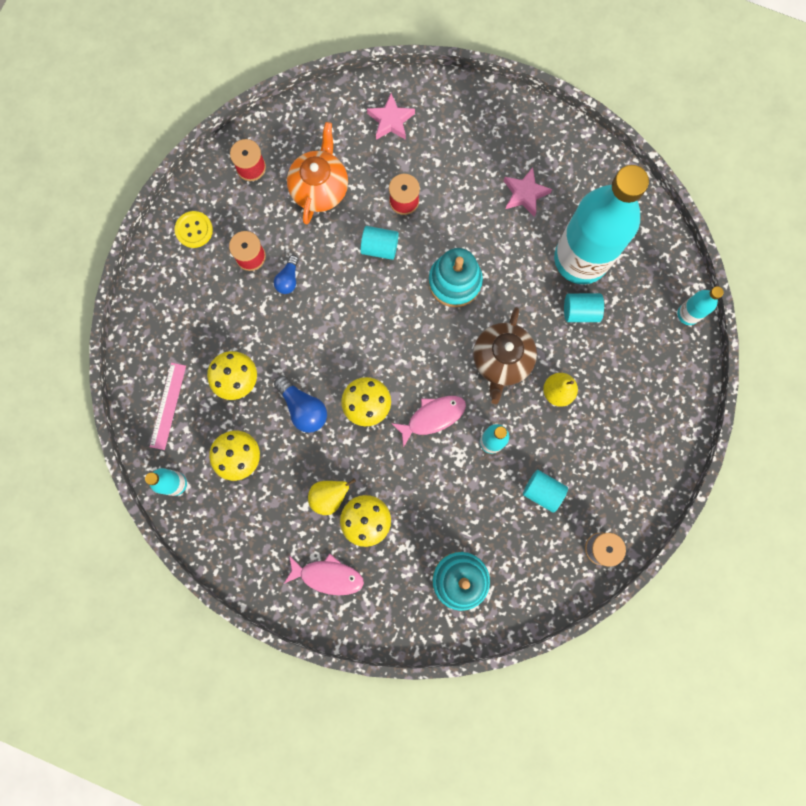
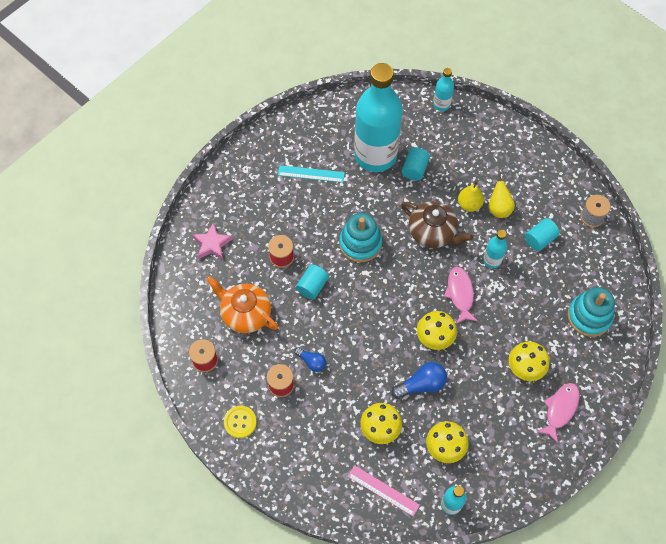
camera: 70 degrees left, 15 degrees down
yellow pear [308,479,356,515] -> yellow pear moved to [488,173,515,218]
pink star [504,167,552,217] -> turquoise ruler [278,165,345,183]

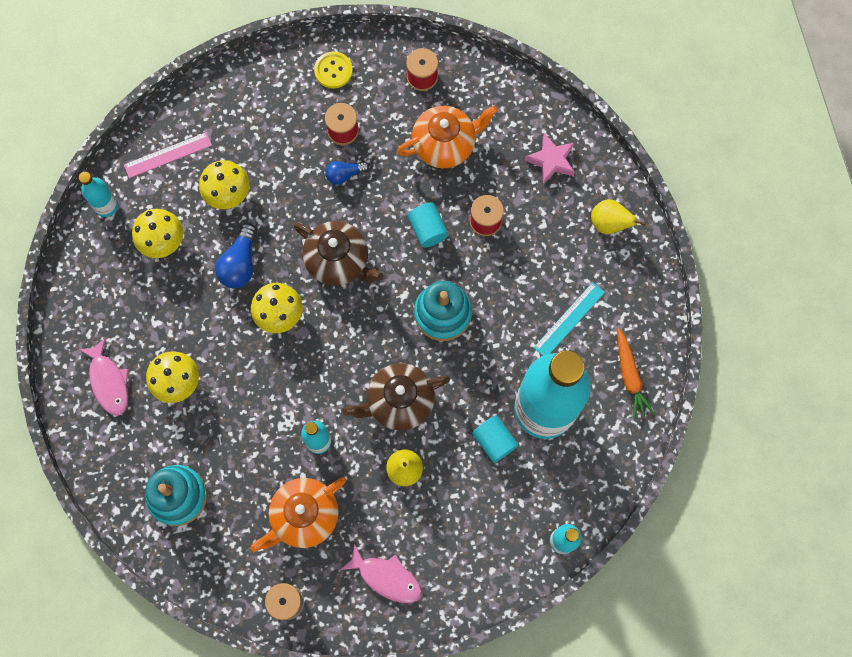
camera: 125 degrees right, 10 degrees up
pink fish [444,267,478,324] -> pink fish moved to [340,543,422,603]
yellow pear [488,173,515,218] -> yellow pear moved to [591,199,646,234]
turquoise cylinder [525,218,560,251] -> orange teapot [250,477,346,552]
none -> brown teapot [294,221,383,286]
none -> orange carrot [617,328,655,419]

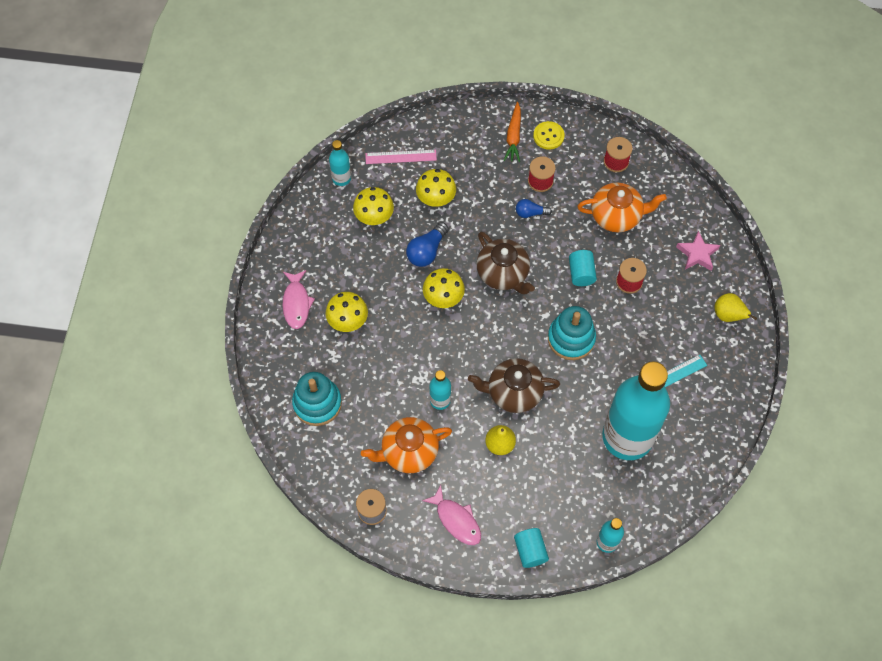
camera: 20 degrees right, 10 degrees down
turquoise cylinder [472,415,518,463] -> turquoise cylinder moved to [514,528,549,568]
orange carrot [617,328,655,419] -> orange carrot moved to [504,102,521,162]

